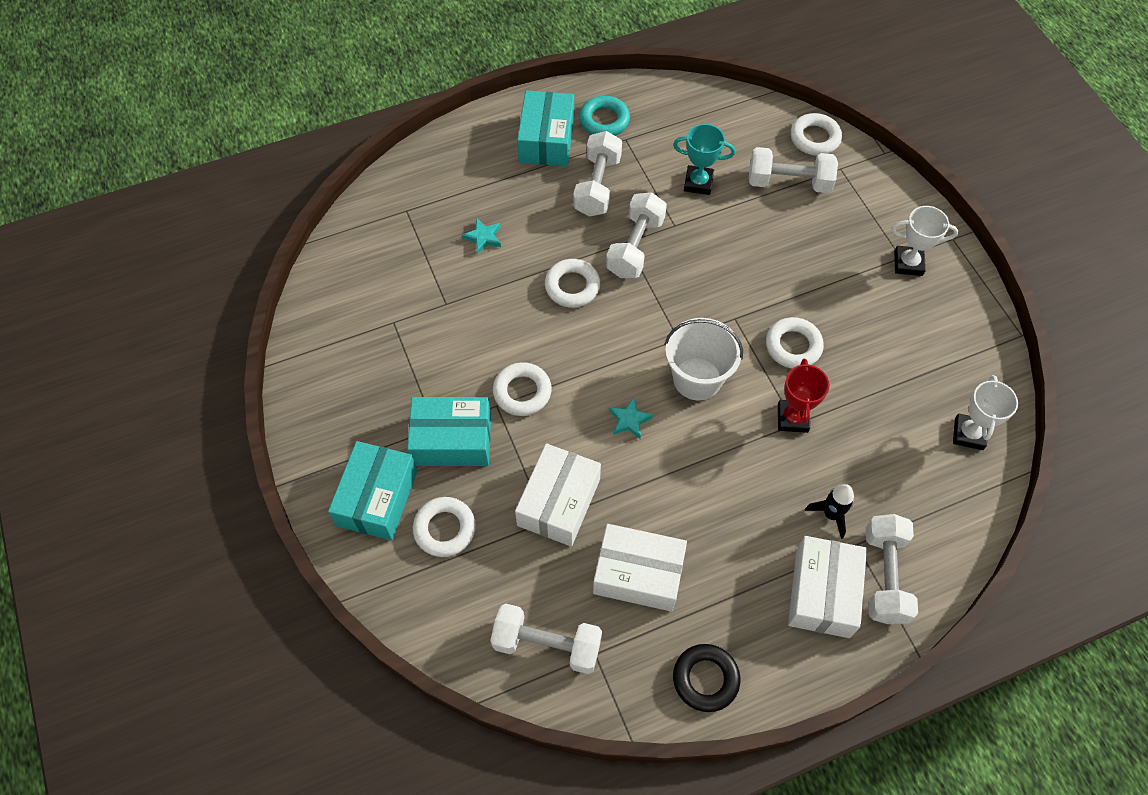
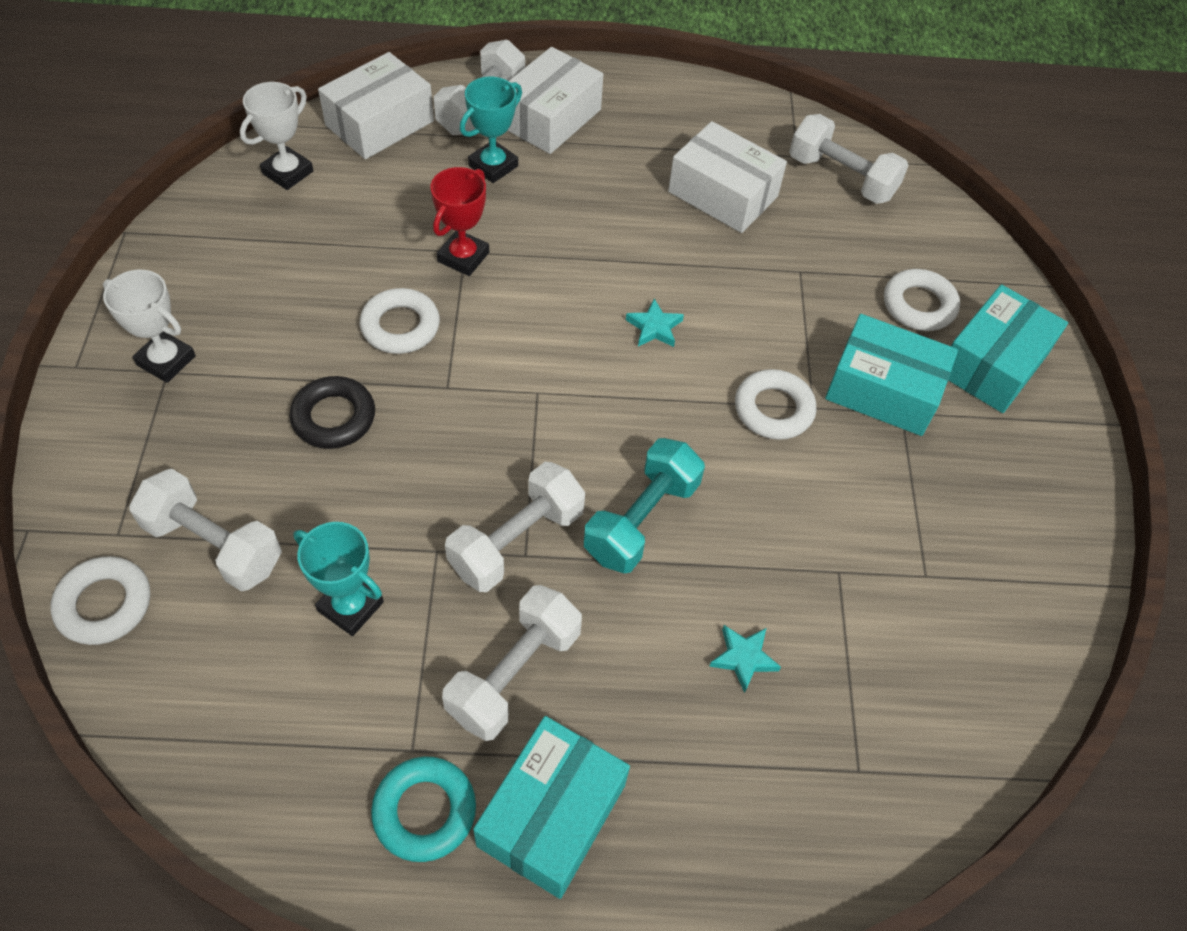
camera: 160 degrees left, 5 degrees down
white box [515,443,601,546] -> white box moved to [318,52,434,159]
white ring [545,259,600,308] -> turquoise dumbbell [584,438,705,573]
white bucket [665,318,743,400] -> none
black ring [673,644,740,712] -> black ring moved to [289,376,375,449]
black rocket [805,484,854,539] -> turquoise trophy [460,77,522,183]

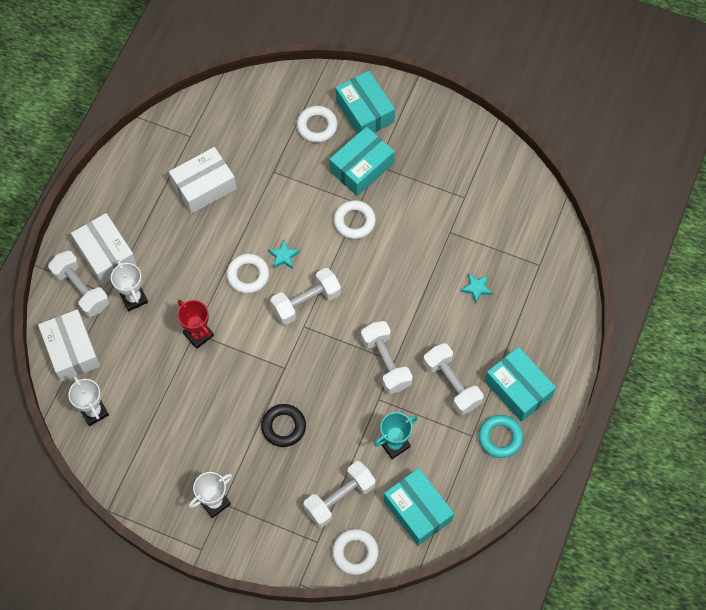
camera: 65 degrees left, 10 degrees up
white ring [360,288,440,354] -> white ring moved to [226,254,269,294]
turquoise trophy [460,77,522,183] -> white trophy [111,260,148,312]
turquoise dumbbell [584,438,705,573] -> none
white dumbbell [789,114,909,204] -> white dumbbell moved to [270,268,341,325]
none -> turquoise box [384,468,454,546]

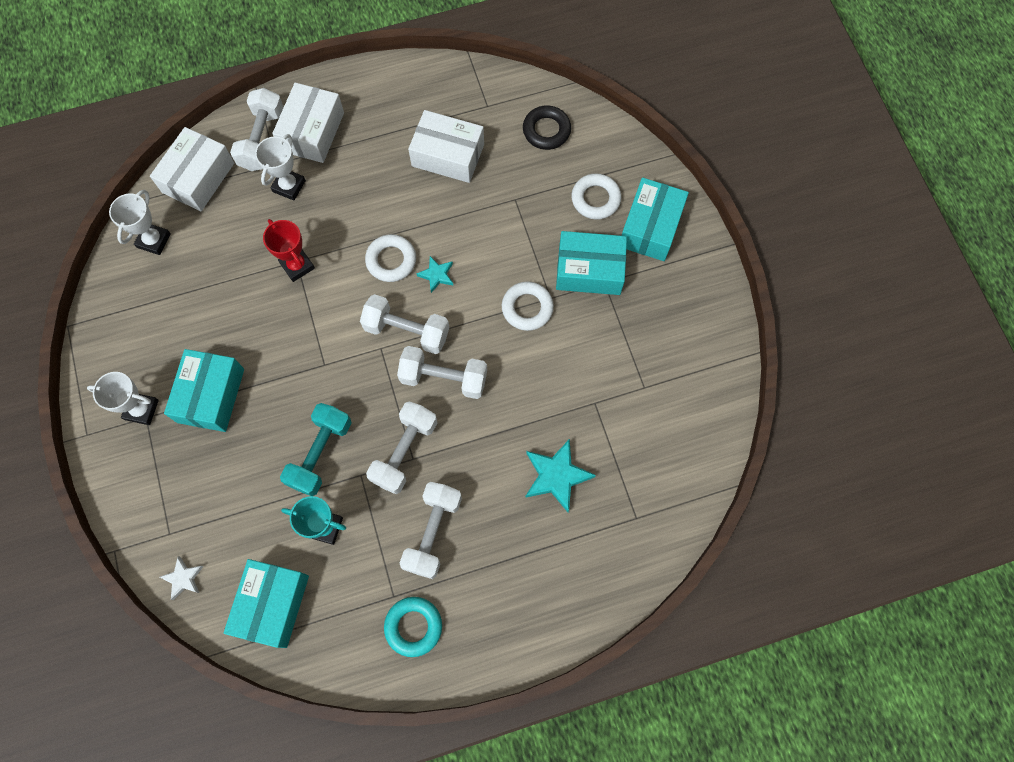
camera: 50 degrees right, 5 degrees up
red trophy [177,300,214,349] -> red trophy turned 45 degrees counterclockwise [263,219,315,282]
black ring [261,404,306,447] -> black ring moved to [523,106,571,150]
white dumbbell [303,461,376,527] -> white dumbbell moved to [397,346,487,399]
white ring [332,529,379,575] -> white star [160,556,204,600]
turquoise star [461,273,493,303] -> turquoise star [525,439,596,512], size x1.77
turquoise box [485,347,556,422] -> turquoise box moved to [164,349,244,432]
none -> turquoise dumbbell [280,403,352,496]

